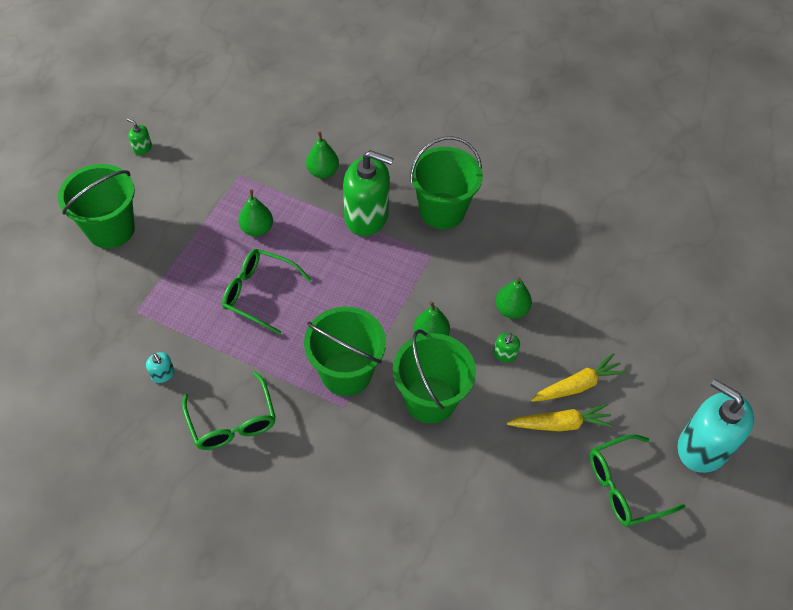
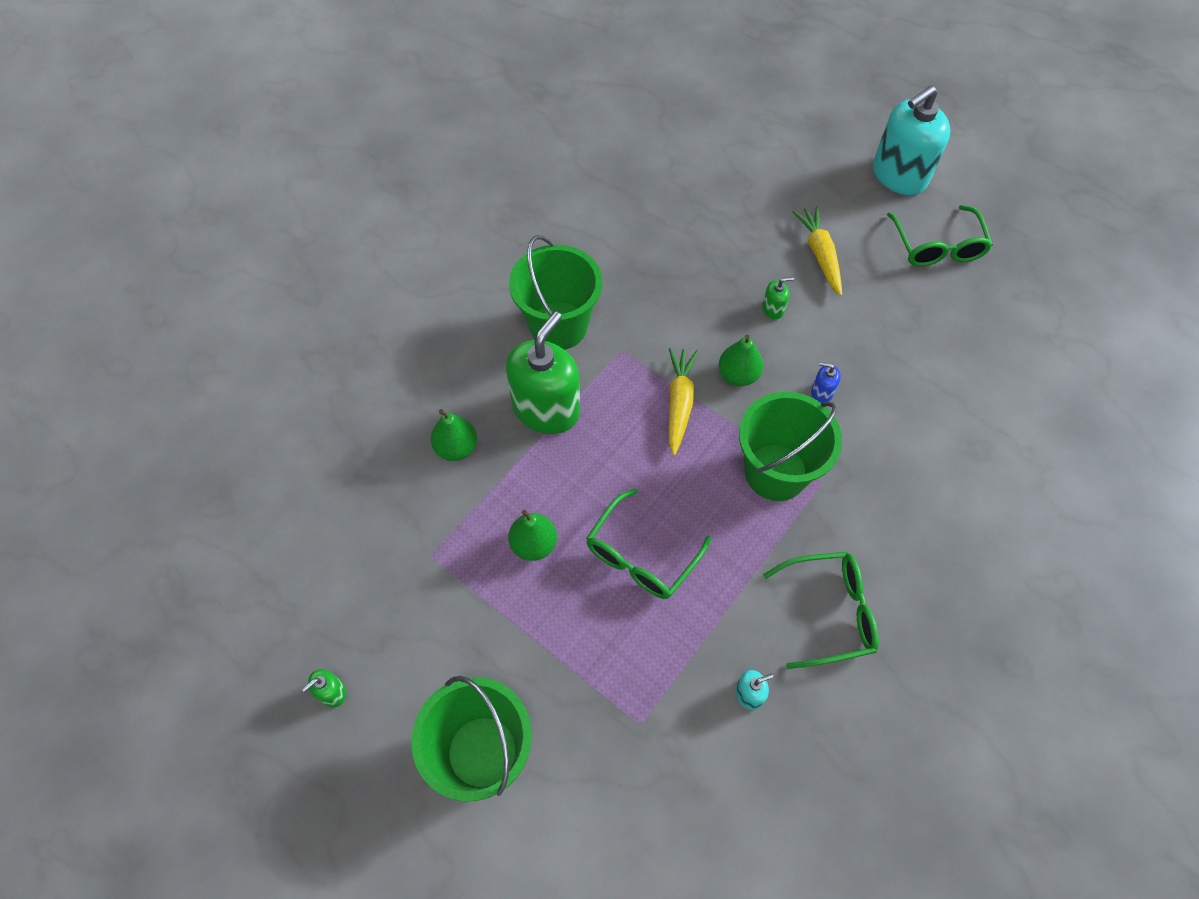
camera: 75 degrees left, 5 degrees up
green bucket [393,329,476,424] -> blue soap dispenser [811,362,841,403]
green soap dispenser [494,333,520,362] -> green soap dispenser turned 45 degrees counterclockwise [762,277,794,320]
green pear [495,277,532,319] -> none
yellow carrot [507,403,614,431] -> yellow carrot moved to [669,348,699,456]

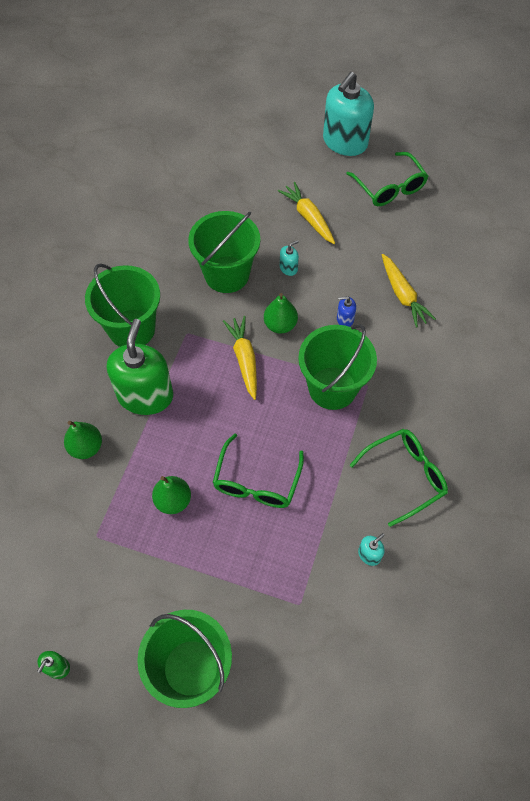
camera: 20 degrees left, 0 degrees up
green soap dispenser [762,277,794,320] -> turquoise soap dispenser [280,240,299,276]
none -> green bucket [188,211,260,293]
none -> yellow carrot [382,254,436,328]

